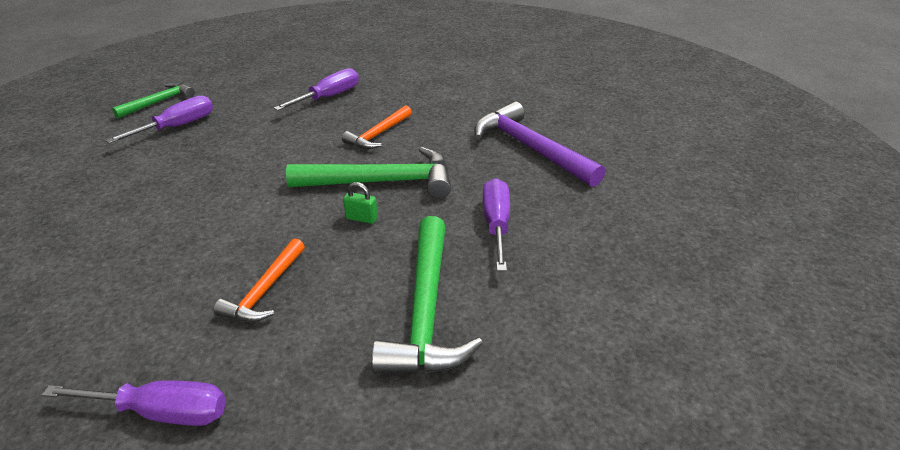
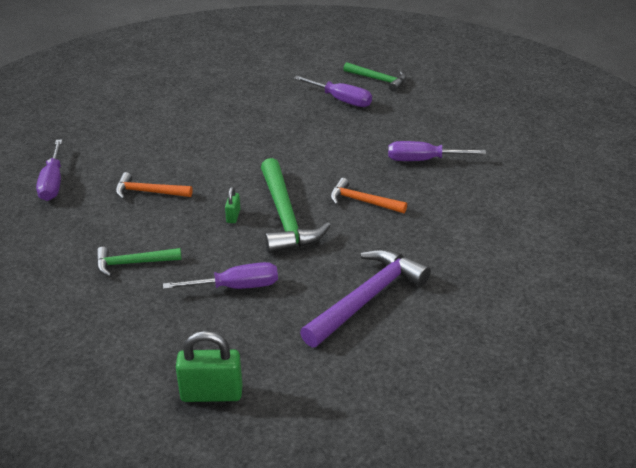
camera: 80 degrees right, 0 degrees up
purple screwdriver [274,68,359,111] -> purple screwdriver turned 150 degrees clockwise [388,141,486,161]
green hammer [371,216,483,374] -> green hammer [96,247,182,277], size x0.58
none -> green padlock [176,331,242,402]

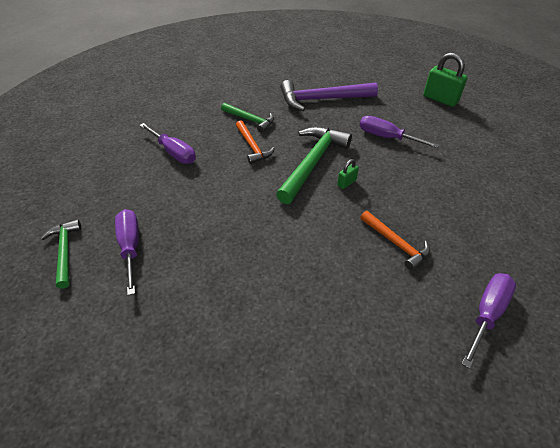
camera: 140 degrees left, 10 degrees up
green hammer [96,247,182,277] -> green hammer moved to [221,103,274,133]

